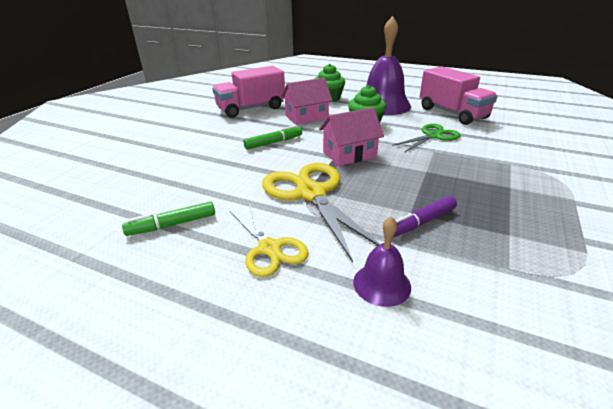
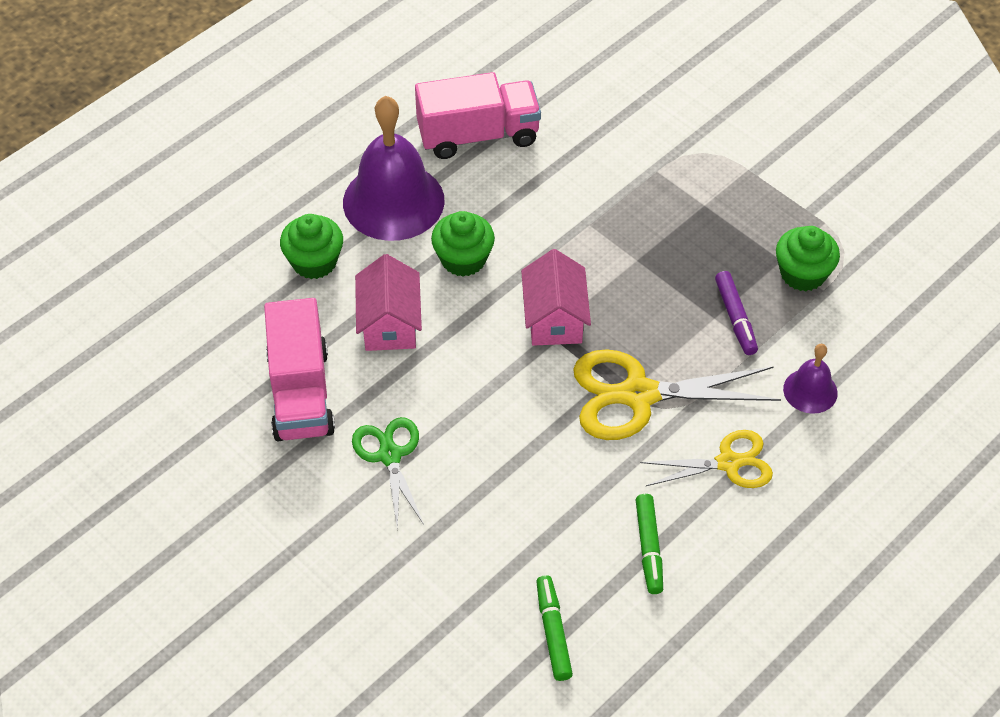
camera: 70 degrees left, 20 degrees up
green marker [243,125,302,150] -> green marker moved to [536,575,573,681]
green scissors [392,124,461,152] -> green scissors moved to [352,417,424,530]
none -> green cupcake [776,226,840,291]

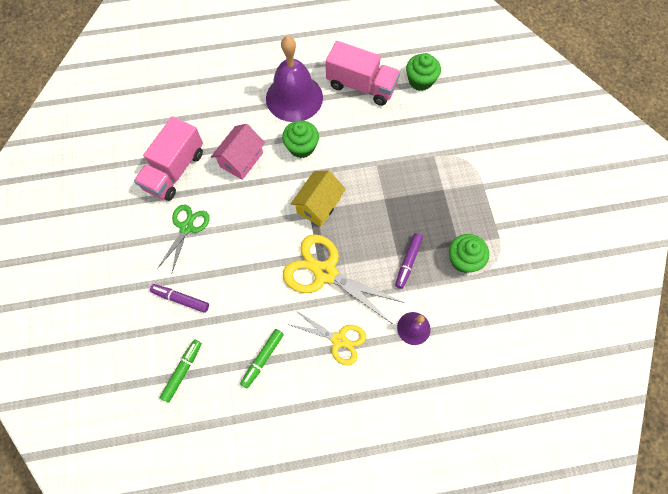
camera: 35 degrees right, 15 degrees up
green cupcake [280,214,343,279] -> green cupcake moved to [406,53,441,91]
pink house [521,249,591,346] -> yellow house [291,171,346,227]
none -> purple marker [150,284,209,313]

